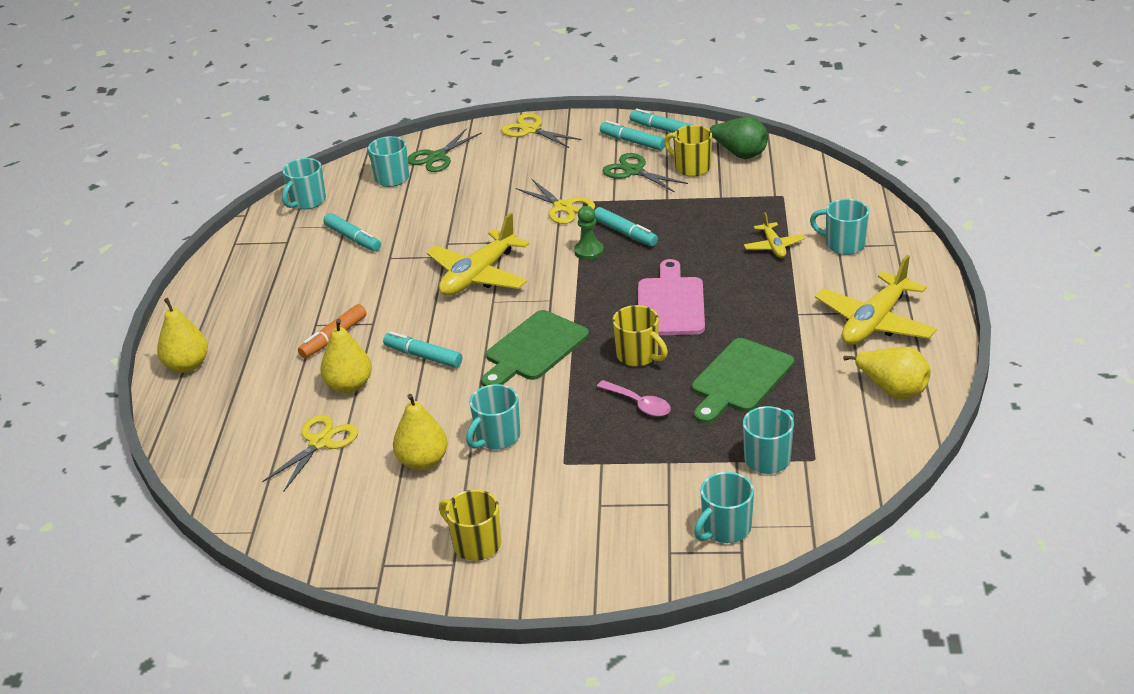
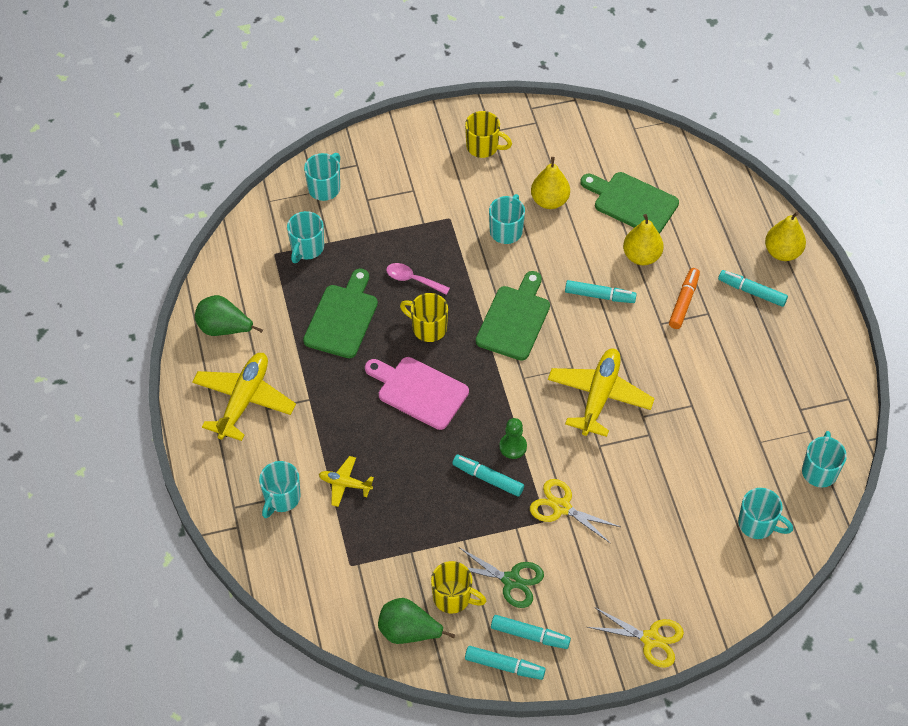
camera: 160 degrees right, 20 degrees up
yellow scissors [262,415,358,492] -> green cutting board [580,172,679,234]
turquoise marker [323,213,381,251] -> turquoise marker moved to [718,270,788,307]
green scissors [408,128,482,172] -> none
pink cutting board [638,259,705,335] -> pink cutting board turned 135 degrees clockwise [365,357,469,430]
yellow plane [744,212,805,258] -> yellow plane turned 45 degrees counterclockwise [319,456,374,507]
turquoise mug [810,199,869,255] -> turquoise mug turned 105 degrees clockwise [259,461,301,518]
yellow pear [843,347,931,399] -> green pear [195,295,263,336]

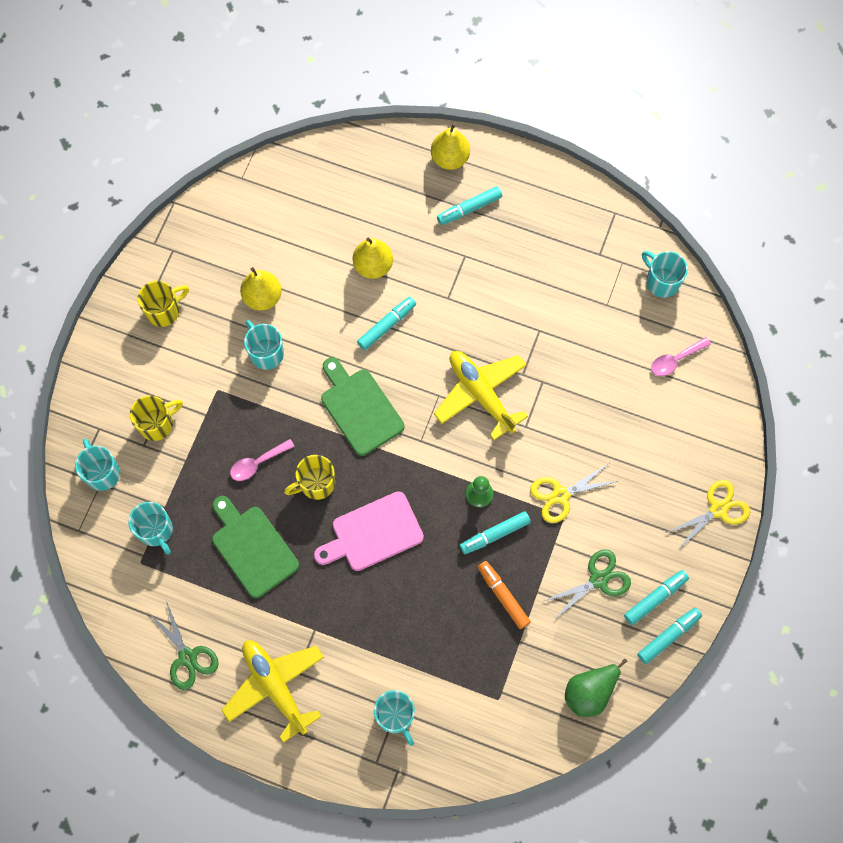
camera: 55 degrees left, 15 degrees up
green pear [195,295,263,336] -> green scissors [150,601,219,690]
yellow plane [319,456,374,507] -> none
yellow mug [431,561,486,614] -> yellow mug moved to [130,396,183,441]
green cutting board [580,172,679,234] -> none
orange marker [669,268,700,329] -> orange marker moved to [478,561,531,629]
turquoise mug [738,488,793,539] -> pink spoon [651,337,711,376]

